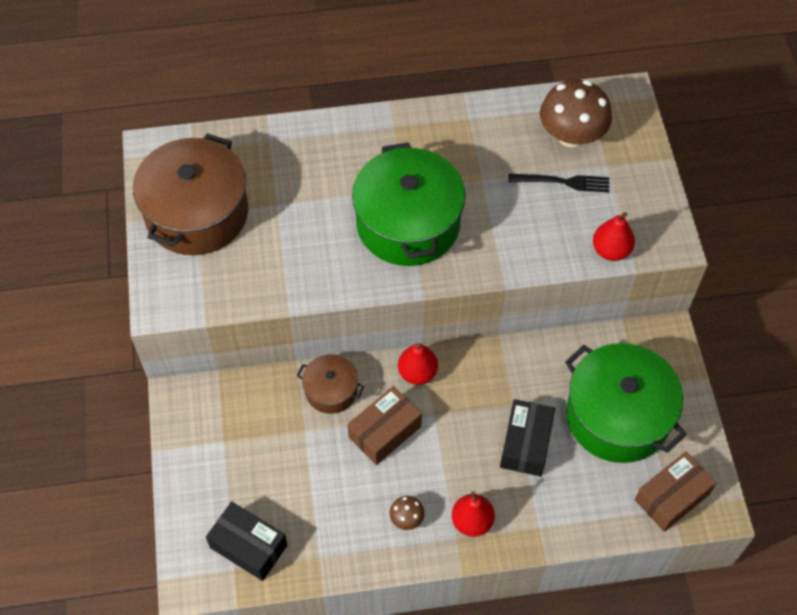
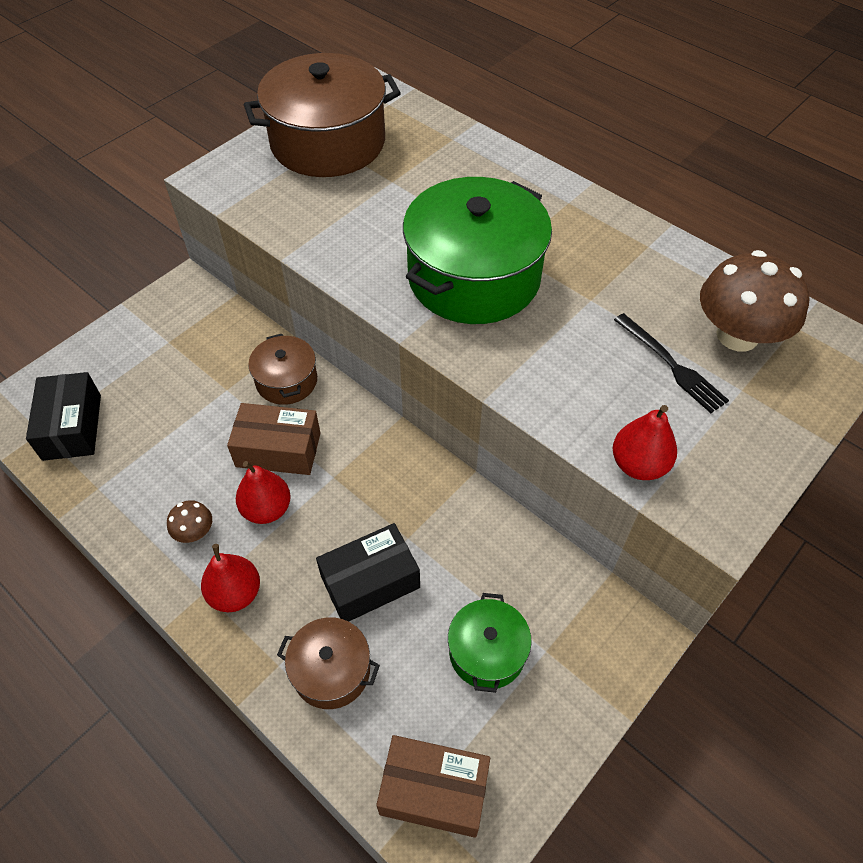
camera: 50 degrees right, 5 degrees down
red pear [398,343,438,385] -> red pear moved to [236,461,291,524]
green pot [565,343,687,463] -> green pot [448,593,532,693], size x0.51
none -> brown pot [277,617,380,709]

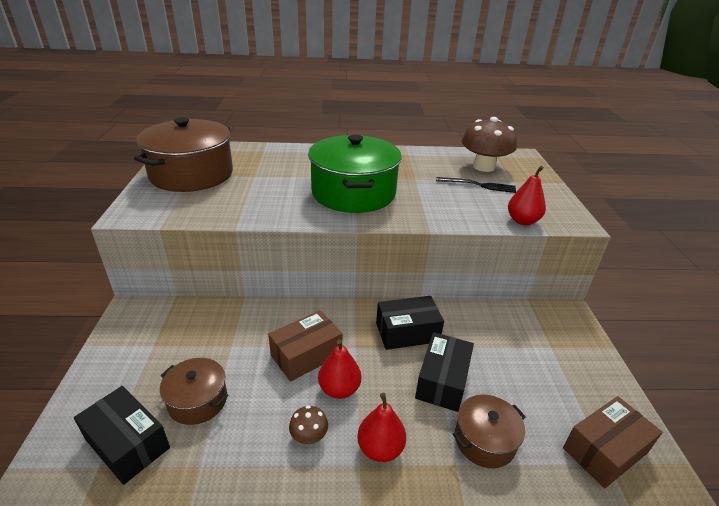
camera: 45 degrees left, 20 degrees down
brown pot [248,334,317,405] -> brown pot moved to [160,358,228,425]
green pot [448,593,532,693] -> none
none -> black box [376,296,444,350]

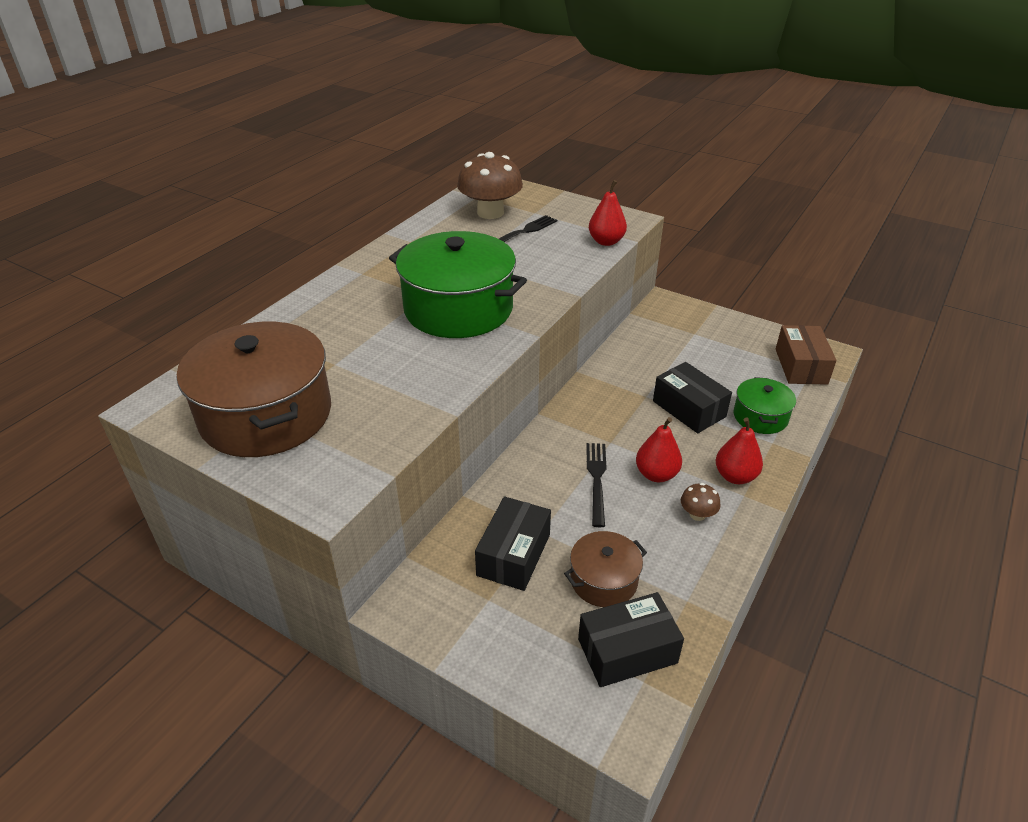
camera: 55 degrees left, 5 degrees up
brown box [268,310,342,382] -> black fork [586,443,607,527]
black box [376,296,444,350] -> black box moved to [475,497,551,591]
brown pot [453,395,526,468] -> green pot [734,377,796,434]

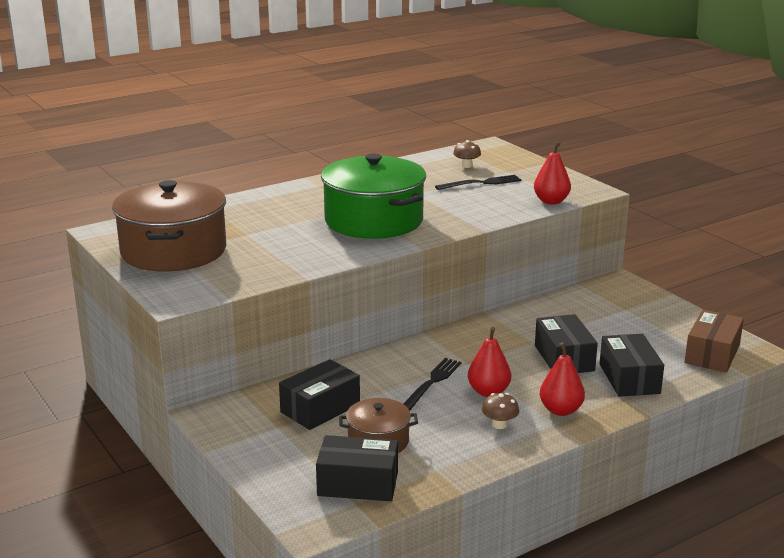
camera: 25 degrees right, 15 degrees down
brown mushroom [457,152,523,219] -> brown mushroom [453,140,481,168], size x0.45
green pot [734,377,796,434] -> black box [599,334,664,397]

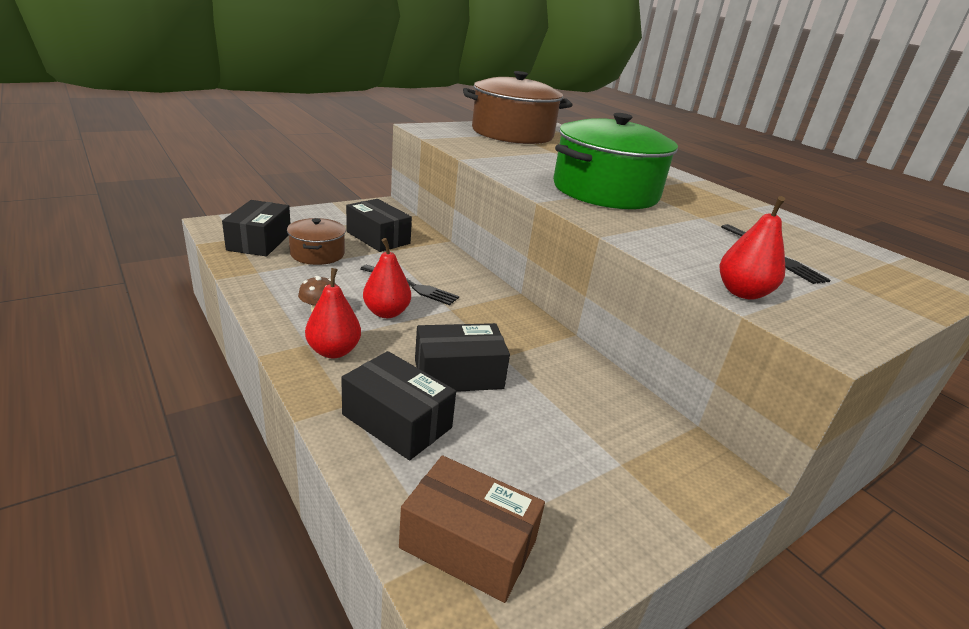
camera: 85 degrees right, 5 degrees up
brown mushroom [453,140,481,168] -> none
black box [599,334,664,397] -> black box turned 45 degrees clockwise [341,351,456,460]

